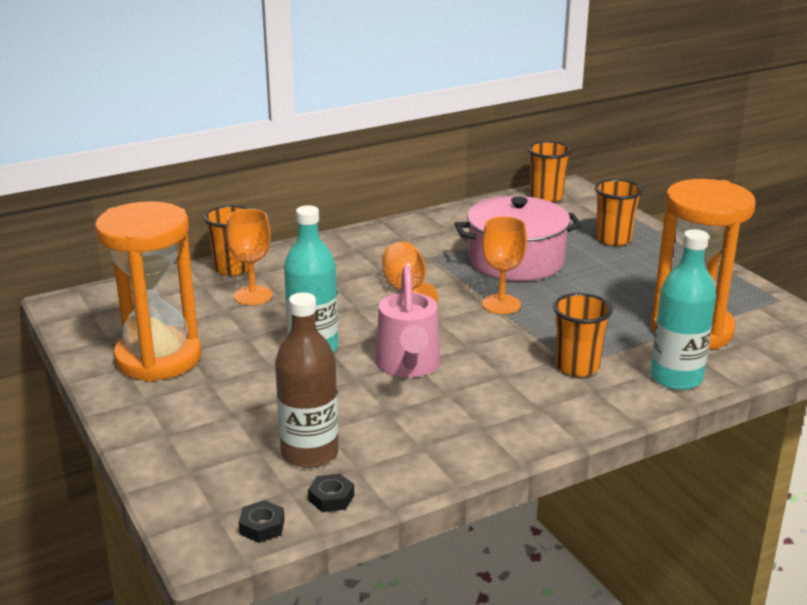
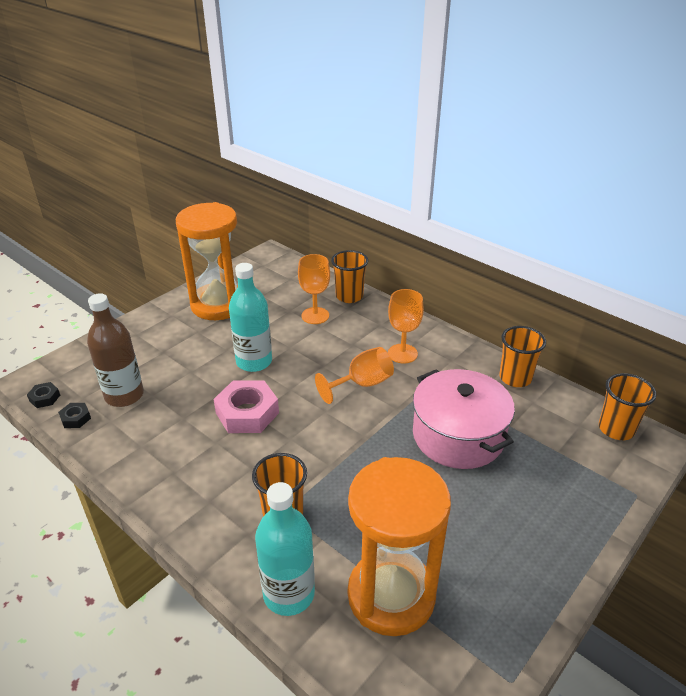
camera: 70 degrees right, 10 degrees up
pink watering can [376,265,440,378] -> pink nut [214,380,279,433]
orange goblet [482,216,527,314] -> orange goblet moved to [388,289,424,364]
orange cup [595,179,643,246] -> orange cup moved to [499,326,546,387]

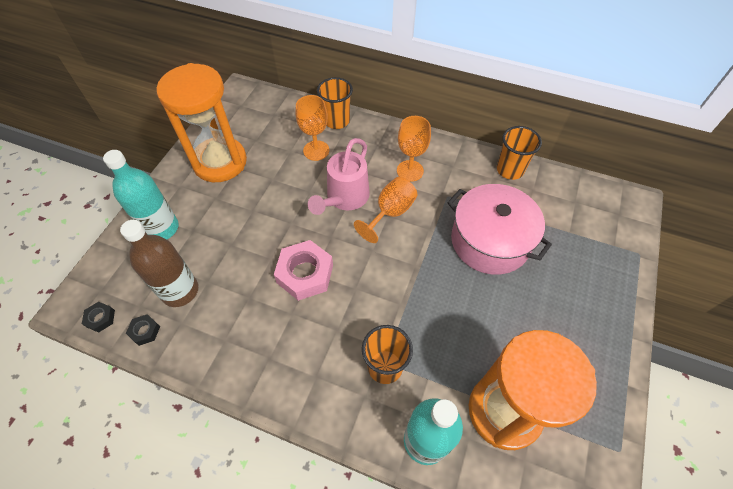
camera: 20 degrees left, 20 degrees up
turquoise bottle [229,263,272,372] -> turquoise bottle moved to [103,150,179,239]
orange cup [599,373,656,440] -> none
none -> pink watering can [308,138,370,215]

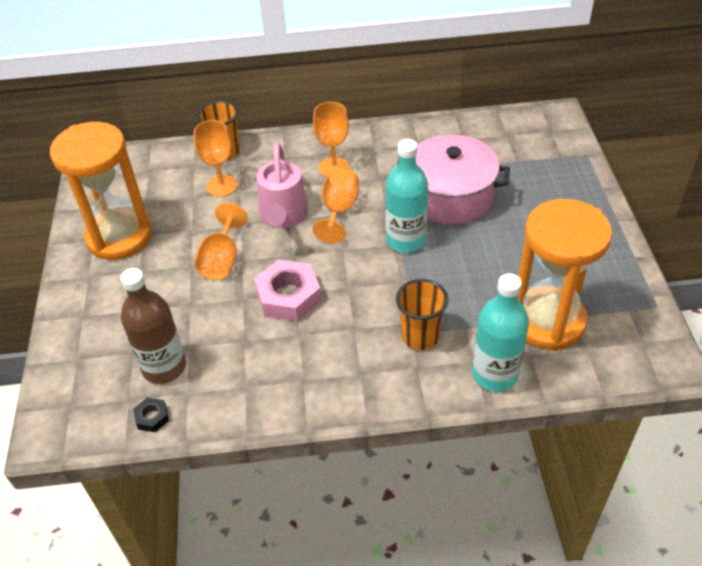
camera: 25 degrees left, 10 degrees down
black nut [82,302,115,333] -> none
turquoise bottle [103,150,179,239] -> turquoise bottle moved to [385,139,428,253]
orange cup [497,126,542,180] -> none
none -> orange goblet [195,202,248,280]

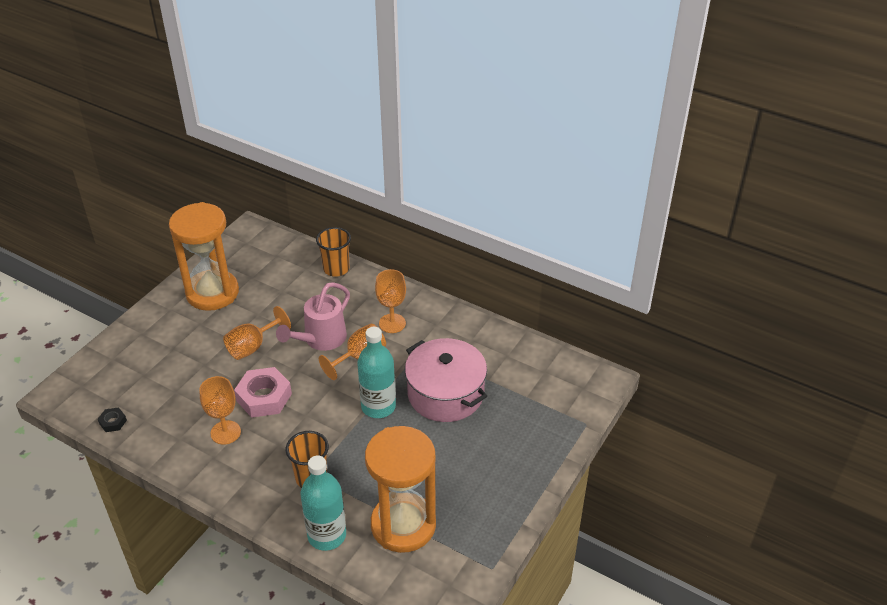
camera: 35 degrees right, 5 degrees down
brown bottle [121,268,186,384] -> none
orange goblet [194,120,237,197] -> orange goblet moved to [199,376,241,445]

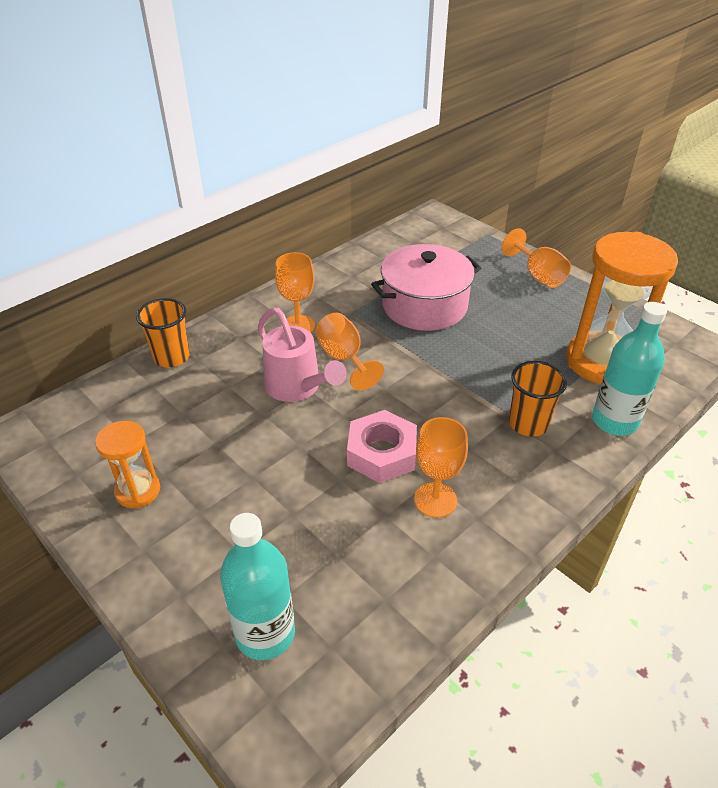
camera: 75 degrees left, 0 degrees up
black nut [98,407,127,432] -> none
orange hourglass [169,202,239,311] -> orange hourglass [95,421,160,509], size x0.52
orange goblet [223,306,291,360] -> orange goblet moved to [502,228,571,288]
turquoise bottle [357,327,396,418] -> turquoise bottle moved to [220,513,295,660]

